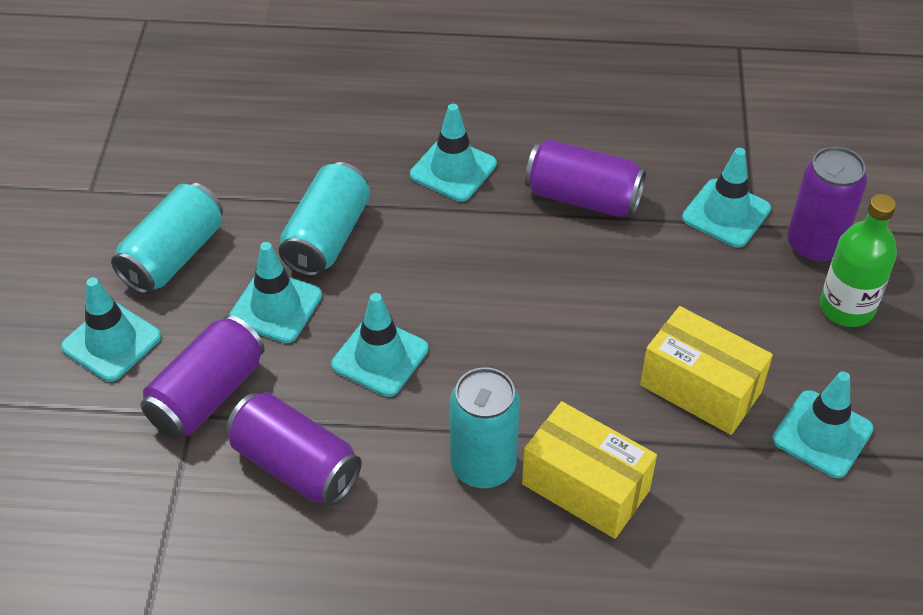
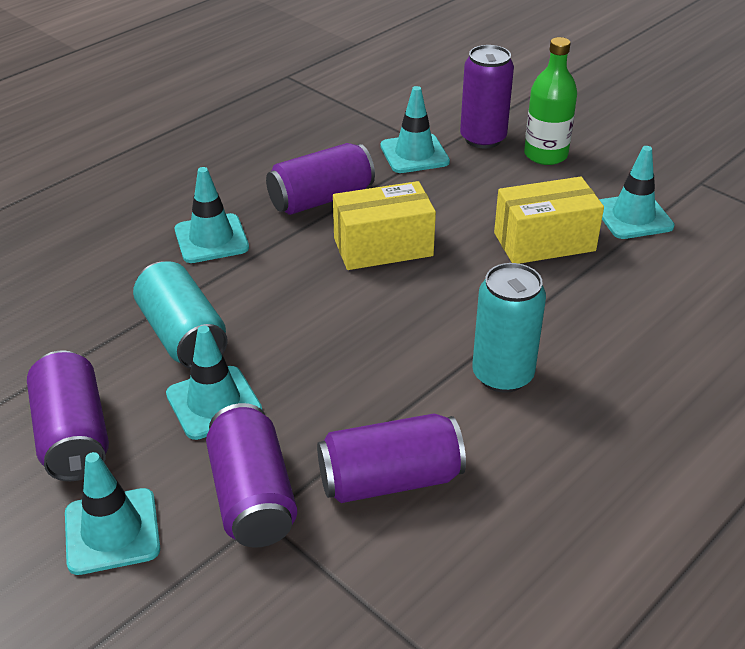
camera: 50 degrees left, 10 degrees down
turquoise can [111,182,223,294] -> purple can [27,350,109,481]
turquoise traffic cone [331,293,429,397] -> none
yellow box [522,401,657,539] -> yellow box moved to [333,181,436,270]

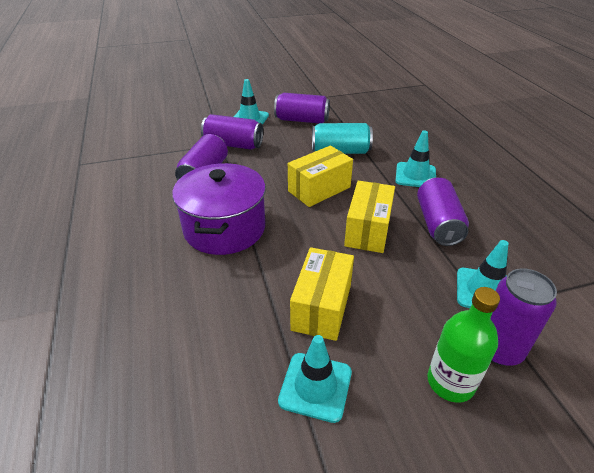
camera: 120 degrees right, 0 degrees up
turquoise traffic cone [166,326,262,440] -> none
turquoise can [472,263,546,393] -> purple pot [172,163,266,255]
none -> yellow box [288,145,353,207]

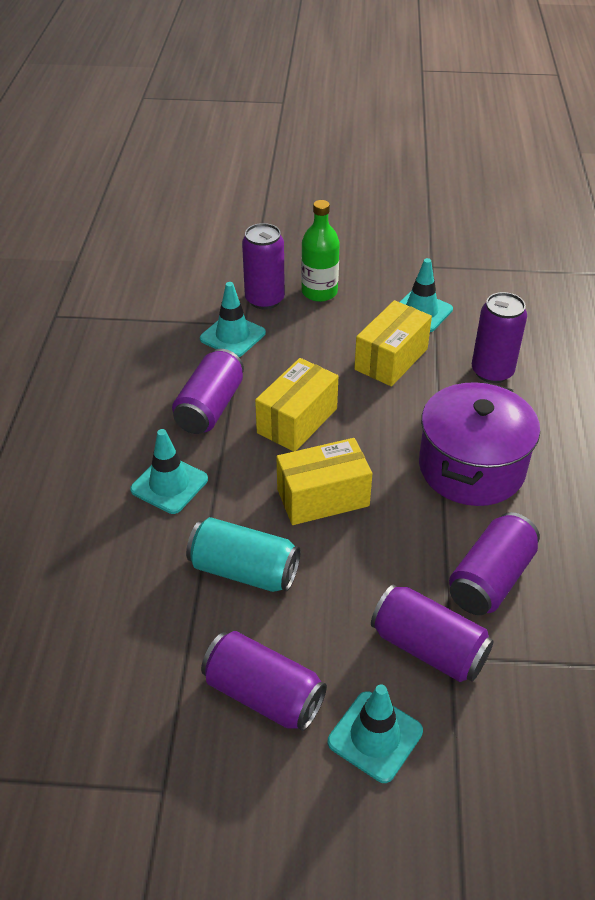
camera: 160 degrees left, 5 degrees up
none -> purple can [472,292,527,383]

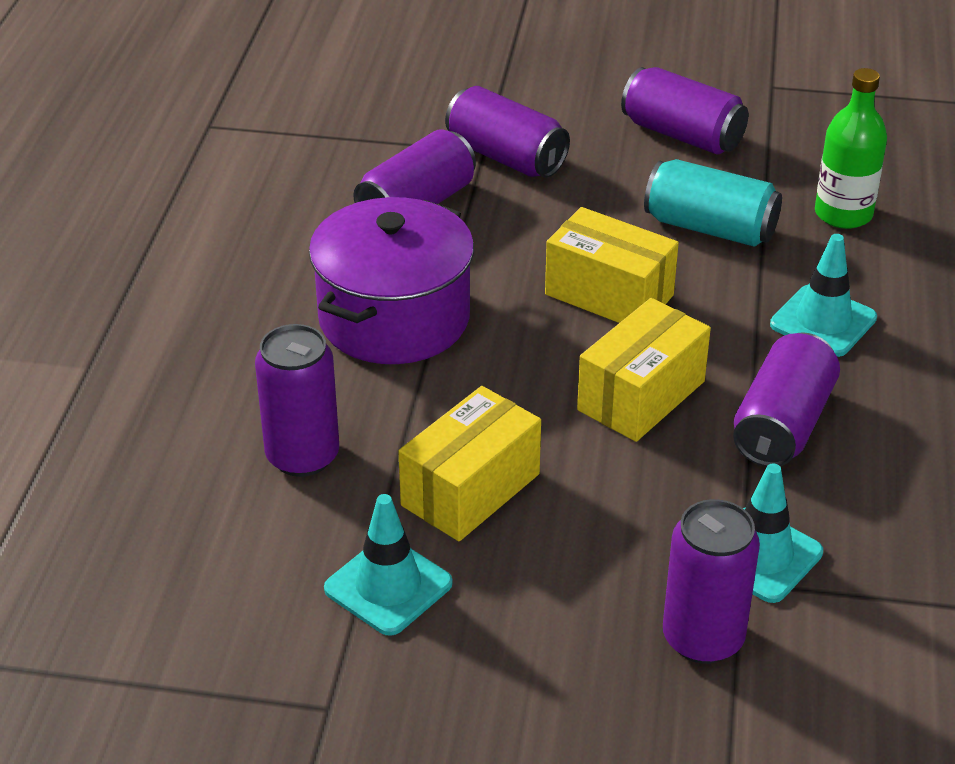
camera: 175 degrees left, 5 degrees down
yellow box [276,438,372,525] -> yellow box turned 45 degrees clockwise [545,207,679,323]
green bottle [301,200,340,302] -> green bottle moved to [815,68,887,229]
turquoise traffic cone [328,684,423,783] -> none

